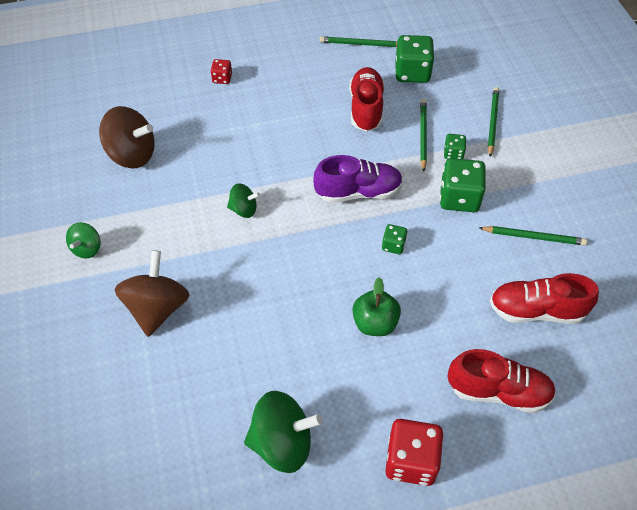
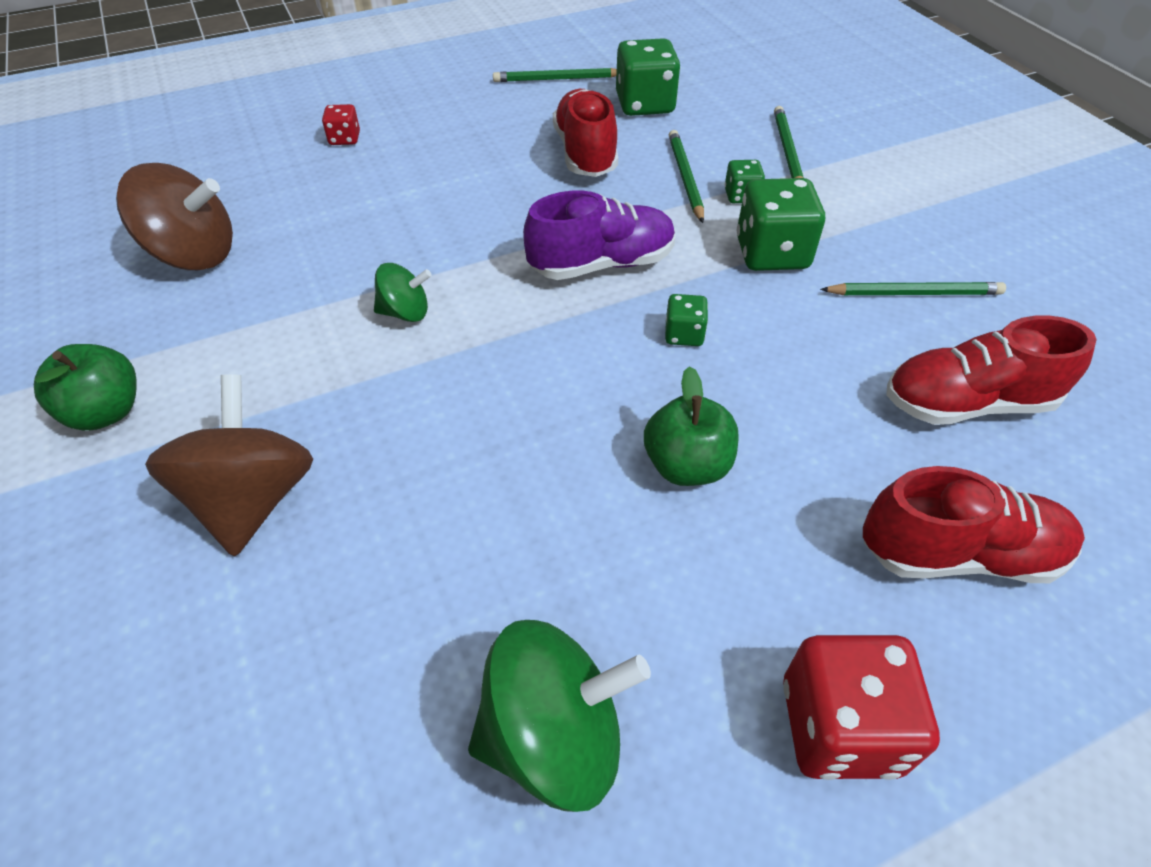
camera: 10 degrees left, 5 degrees down
green spinning top [66,222,101,259] -> green apple [34,344,137,431]

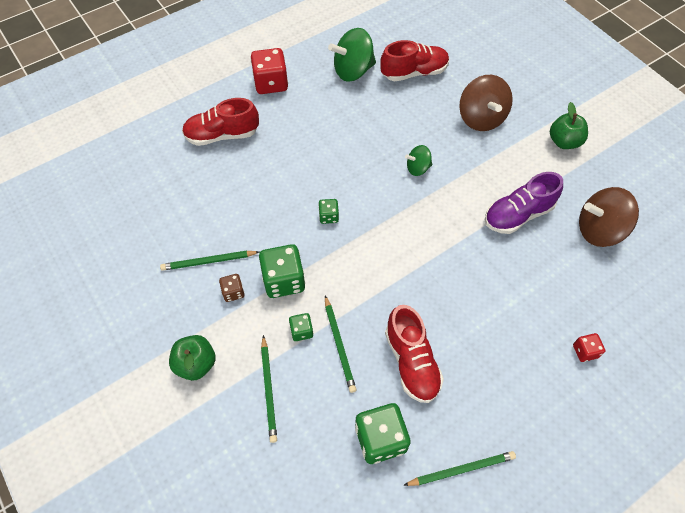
camera: 170 degrees right, 10 degrees up
green spinning top [374,263,432,322] -> green spinning top moved to [405,145,432,176]
purple shoe [523,191,675,280] -> purple shoe moved to [485,172,563,234]
green apple [644,366,739,486] -> green apple moved to [169,335,216,381]
red shoe [886,315,1097,425] -> red shoe moved to [380,40,449,81]
none -> brown dice [219,274,244,302]

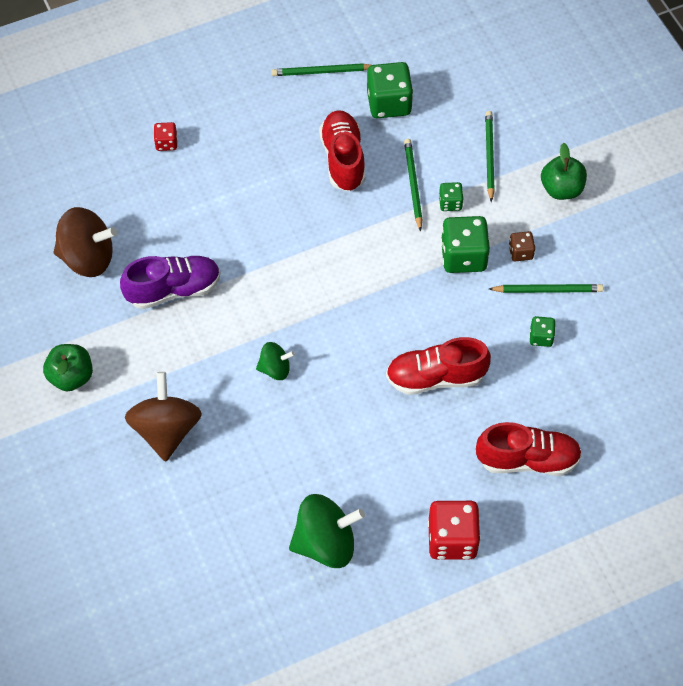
camera: 170 degrees left, 0 degrees up
green dice [318,199,339,224] -> green dice moved to [530,316,556,347]
red shoe [380,40,449,81] -> red shoe moved to [386,337,491,395]

